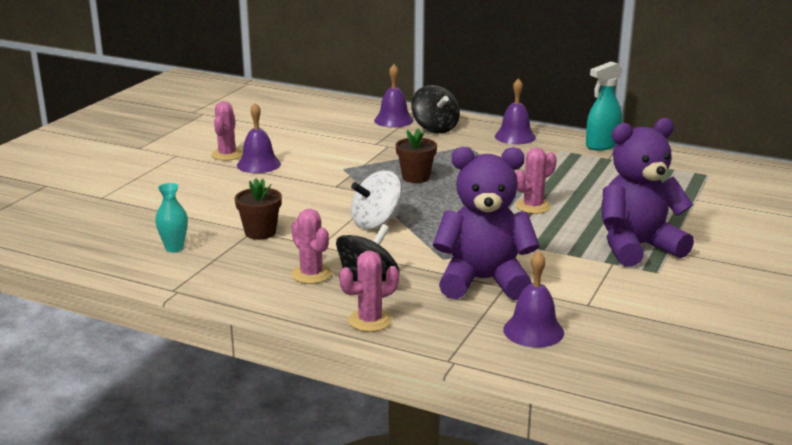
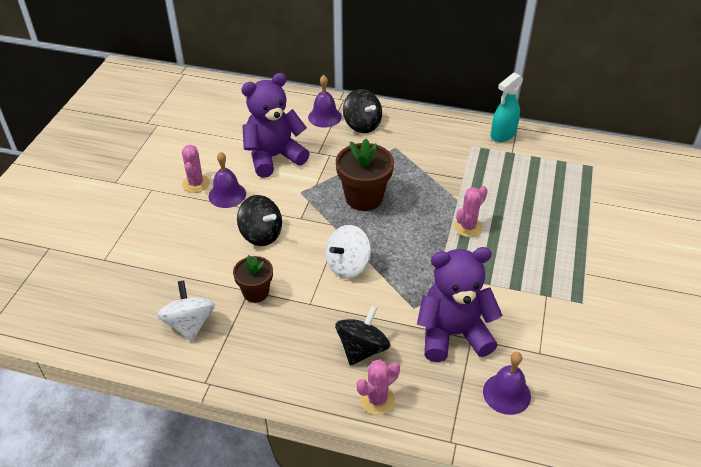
camera: 10 degrees left, 20 degrees up
turquoise vase [155,183,188,252] -> white spinning top [157,280,215,342]
pink cactus [291,209,332,284] -> none
brown flower pot [395,128,437,183] -> brown flower pot [336,139,394,211], size x1.63
purple bell [495,78,536,144] -> none
purple teddy bear [601,118,694,267] -> purple teddy bear moved to [241,73,310,178]
none -> black spinning top [237,195,282,246]

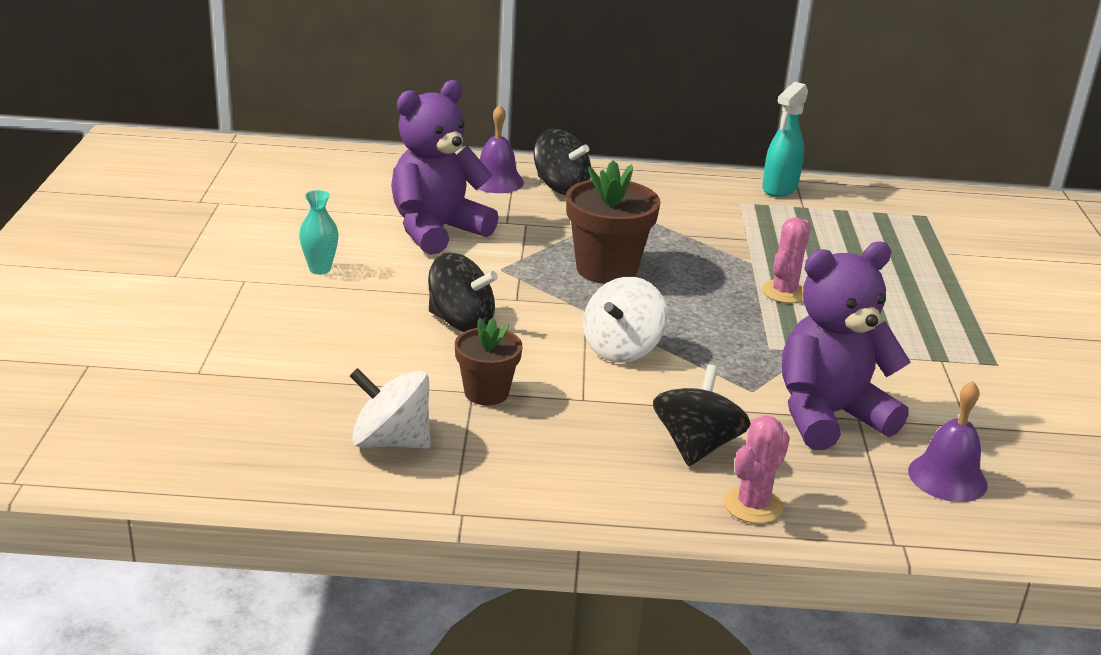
camera: 15 degrees left, 15 degrees down
white spinning top [157,280,215,342] -> white spinning top turned 45 degrees counterclockwise [350,368,431,449]
pink cactus [182,145,210,193] -> turquoise vase [299,190,339,274]
purple bell [209,152,246,208] -> none

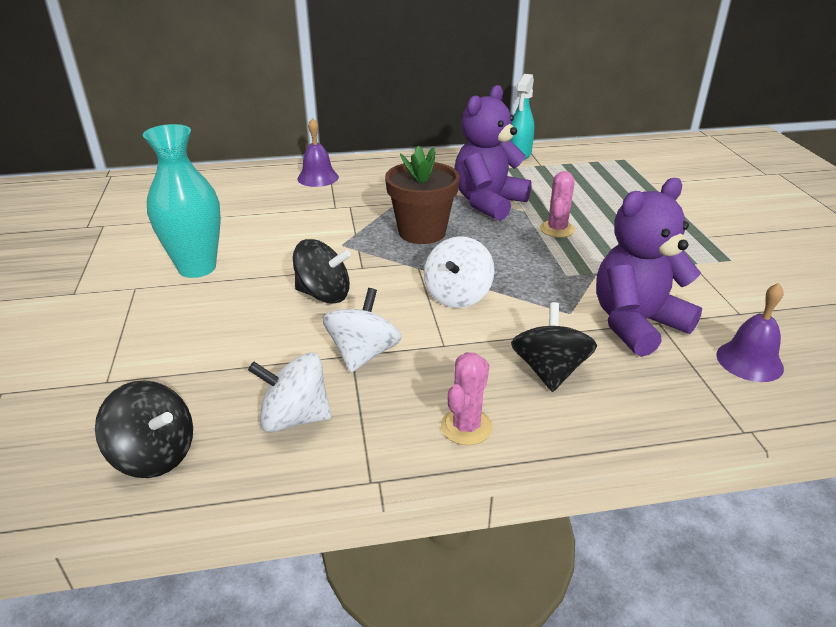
camera: 10 degrees left, 5 degrees up
turquoise vase [299,190,339,274] -> turquoise vase [143,124,221,278], size x2.11
purple teddy bear [391,80,498,255] -> purple teddy bear moved to [454,85,532,221]
brown flower pot [455,318,523,405] -> white spinning top [323,288,402,373]
black spinning top [534,129,591,195] -> black spinning top moved to [95,380,193,478]
pink cactus [724,415,790,524] -> pink cactus moved to [441,352,492,445]

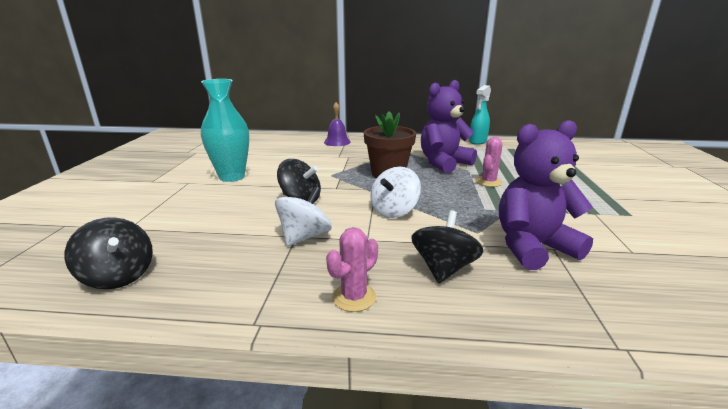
camera: 15 degrees right, 10 degrees down
white spinning top [248,352,332,433] -> none
purple bell [716,283,784,382] -> none

